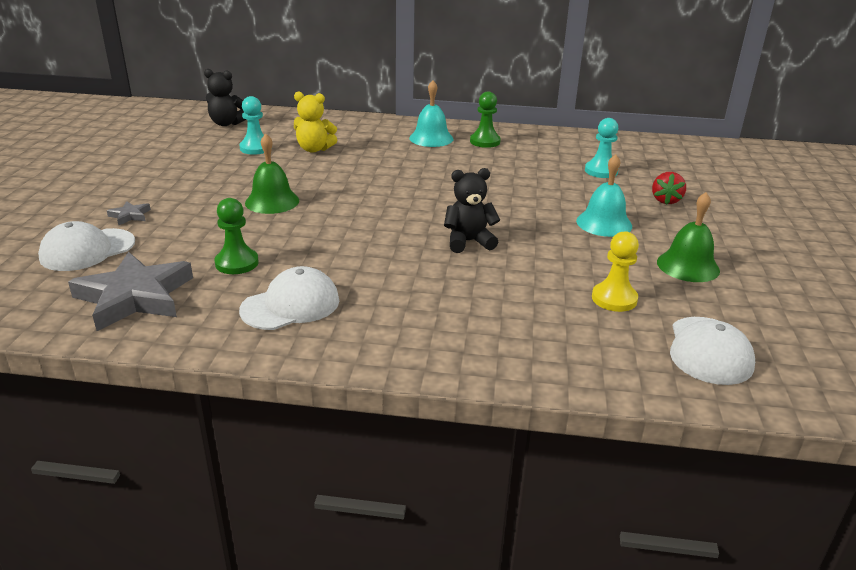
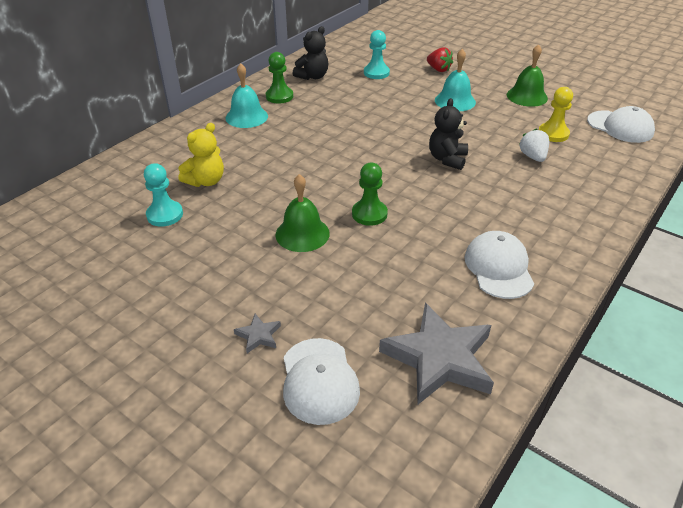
camera: 60 degrees left, 10 degrees up
black teddy bear [204,69,247,126] -> black teddy bear moved to [293,26,328,80]
green pawn [214,198,259,274] -> green pawn moved to [352,163,388,226]
none -> white strawberry [519,128,549,162]

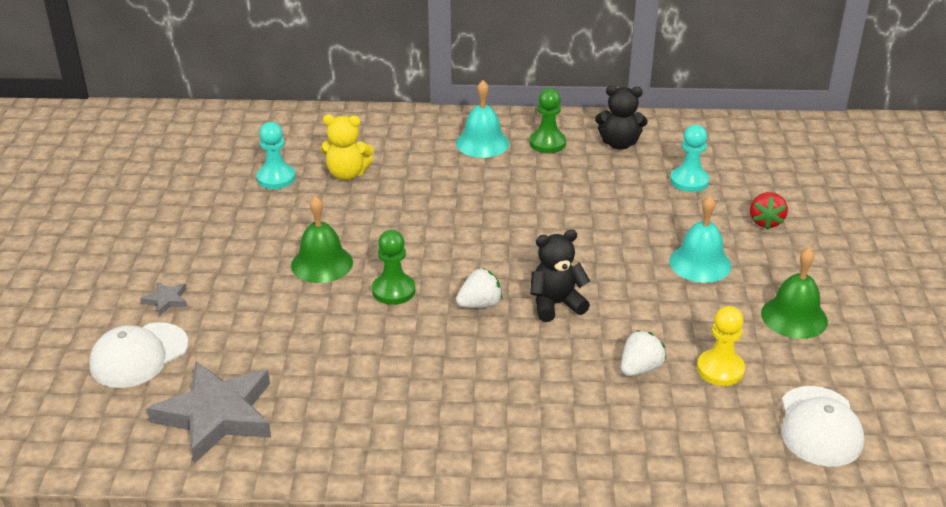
camera: 55 degrees right, 5 degrees down
white cap [464,231,534,299] -> none
none -> white strawberry [456,268,503,308]

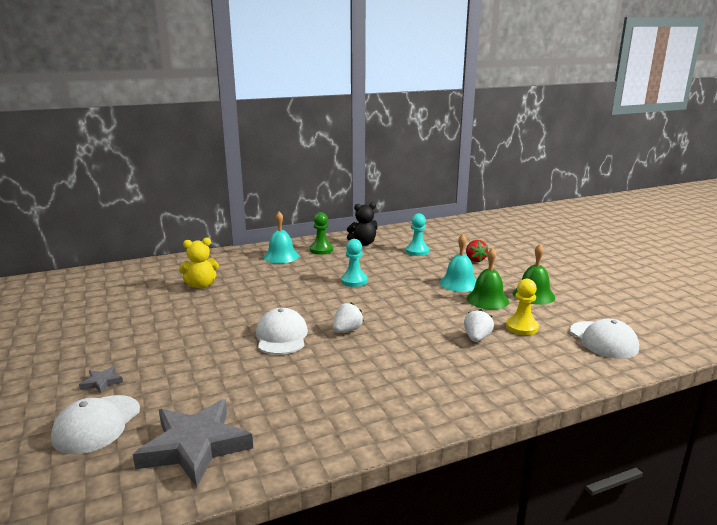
camera: 25 degrees left, 15 degrees down
turquoise pawn [257,122,296,189] -> turquoise pawn moved to [341,239,368,287]
green bell [291,196,353,283] -> green bell moved to [467,247,509,309]
green pawn [372,230,415,305] -> white cap [256,308,308,355]
black teddy bear [530,229,590,322] -> none

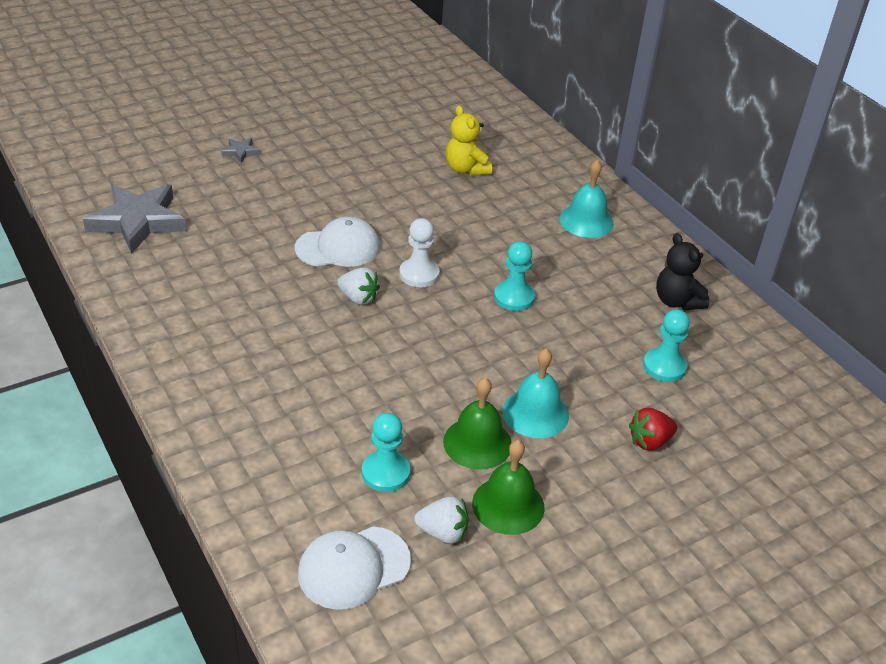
camera: 80 degrees right, 20 degrees up
white cap [51,395,140,454] -> none
green pawn [310,212,333,254] -> none
white strawberry [464,309,494,342] -> white strawberry moved to [414,496,469,544]
yellow pawn [506,279,539,335] -> turquoise pawn [362,413,410,492]
none -> white pawn [399,218,439,287]

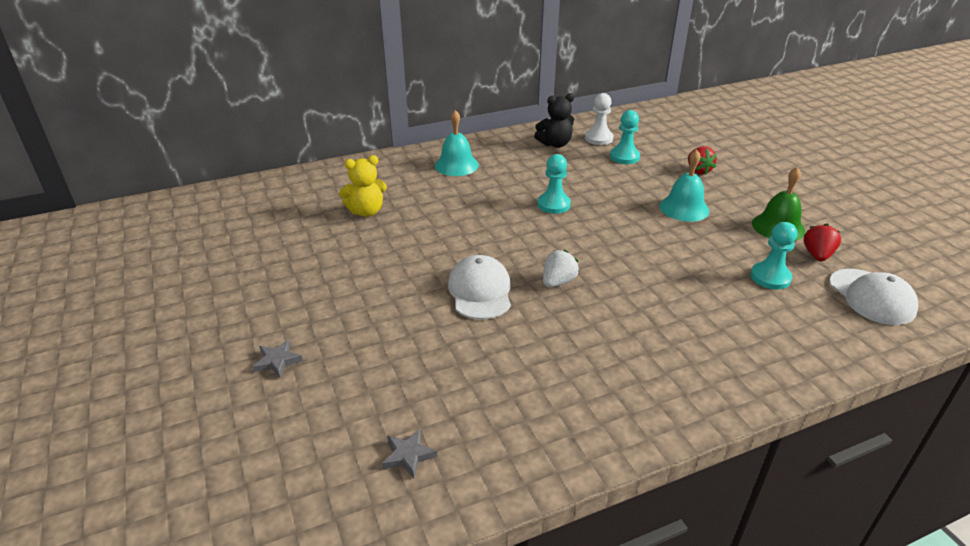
camera: 80 degrees left, 5 degrees down
grey star [83,185,187,254] -> grey star [382,429,438,478], size x0.42
white pawn [399,218,439,287] -> white pawn moved to [585,93,613,145]
white strawberry [414,496,469,544] -> red strawberry [804,224,841,261]
green bell [443,378,512,469] -> none

